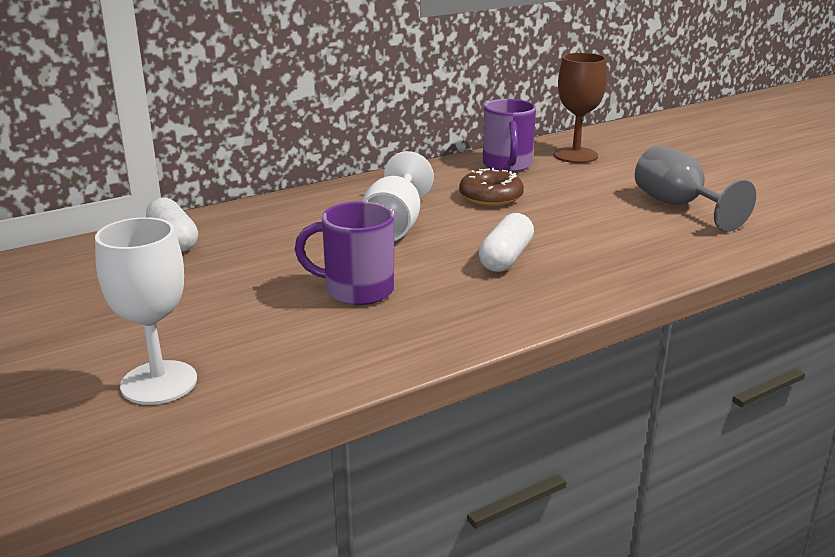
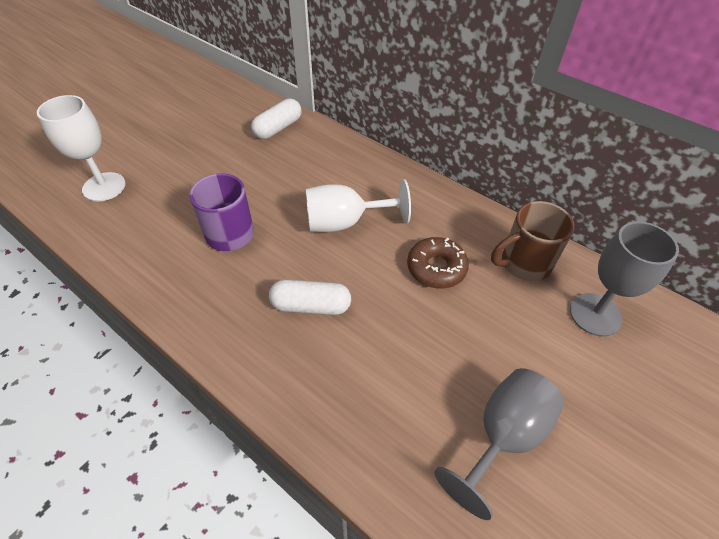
camera: 70 degrees right, 25 degrees up
purple mug [483,99,536,172] -> brown mug [491,201,575,281]
brown goblet [554,53,607,163] -> grey goblet [570,221,679,337]

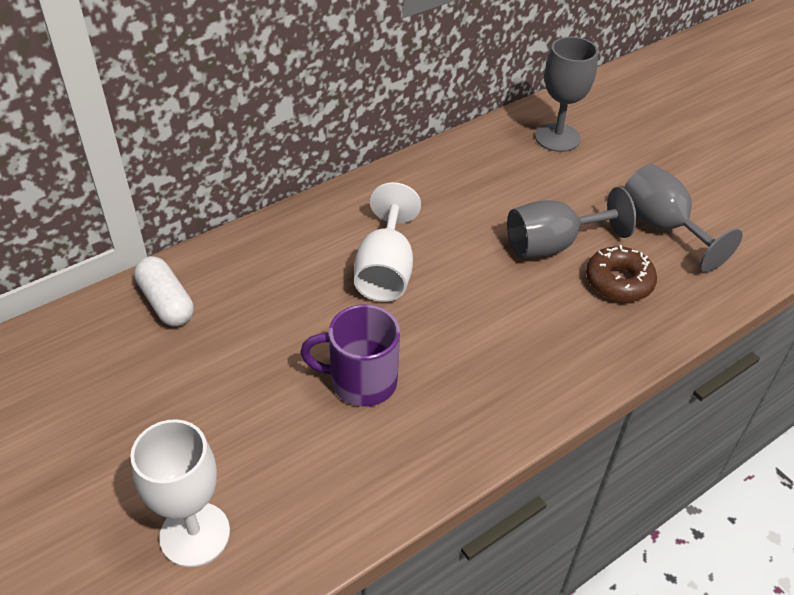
camera: 75 degrees left, 5 degrees down
white capsule [269,280,351,315] -> none
brown donut [407,237,469,288] -> brown donut moved to [586,245,657,302]
brown mug [491,201,575,281] -> none
none -> grey goblet [507,187,636,258]

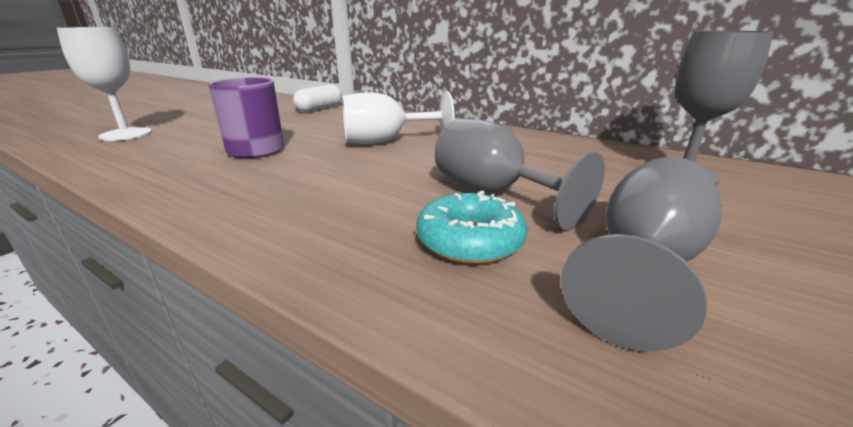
camera: 70 degrees right, 20 degrees down
brown donut [586,245,657,302] -> turquoise donut [416,191,528,264]

